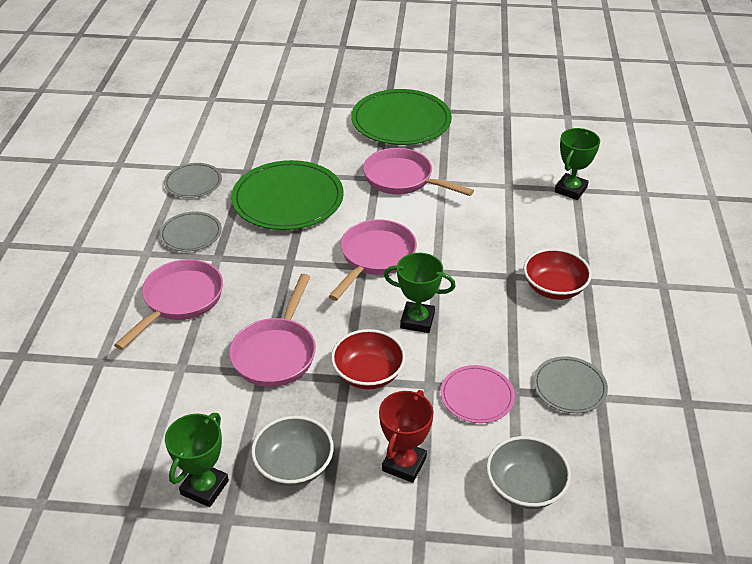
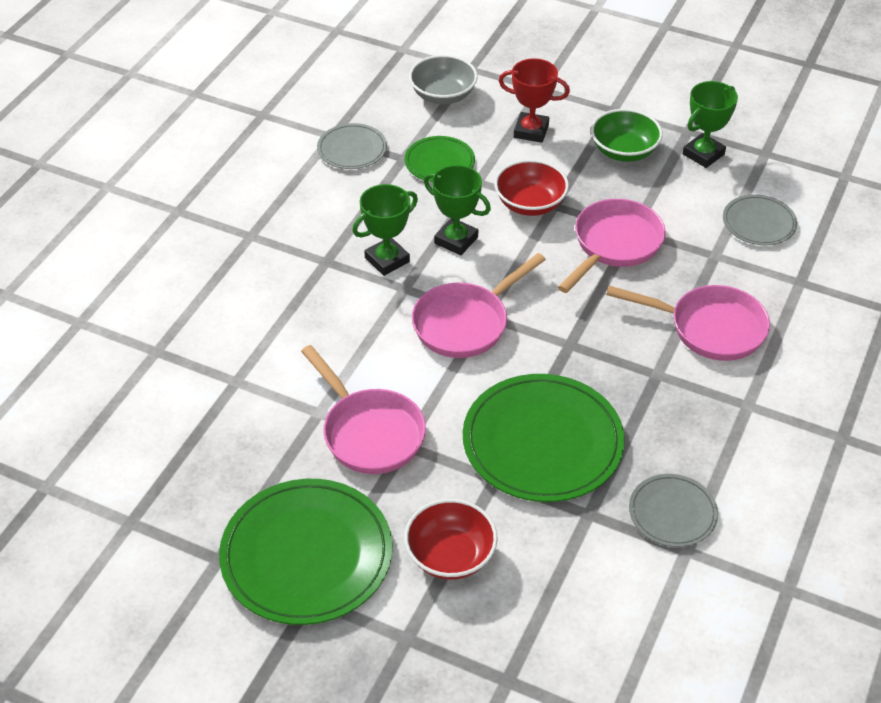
camera: 160 degrees left, 5 degrees up
pink pan [114,259,223,350] -> pink pan turned 120 degrees counterclockwise [606,285,770,361]
grey plate [159,211,222,252] -> grey plate moved to [723,194,797,245]
grey bowl [251,416,334,486] -> green bowl [591,109,663,162]
red trophy [379,390,434,483] -> red trophy turned 60 degrees clockwise [499,58,570,143]
pink plate [440,365,515,423] -> green plate [405,136,475,182]
red bowl [523,248,592,300] -> red bowl moved to [404,499,498,580]
green trophy [555,128,600,200] -> green trophy moved to [352,184,418,276]

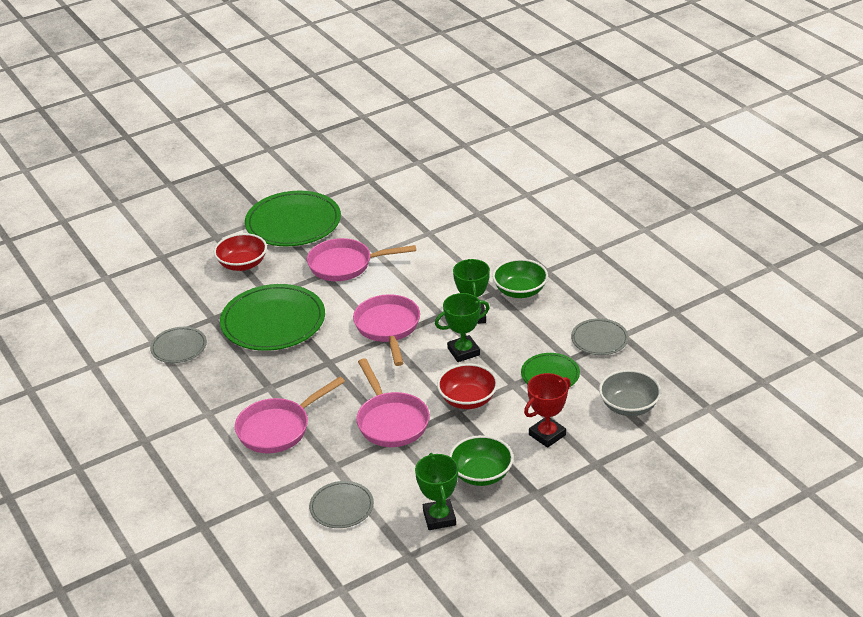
camera: 125 degrees right, 10 degrees down
none -> green bowl [492,259,548,298]

